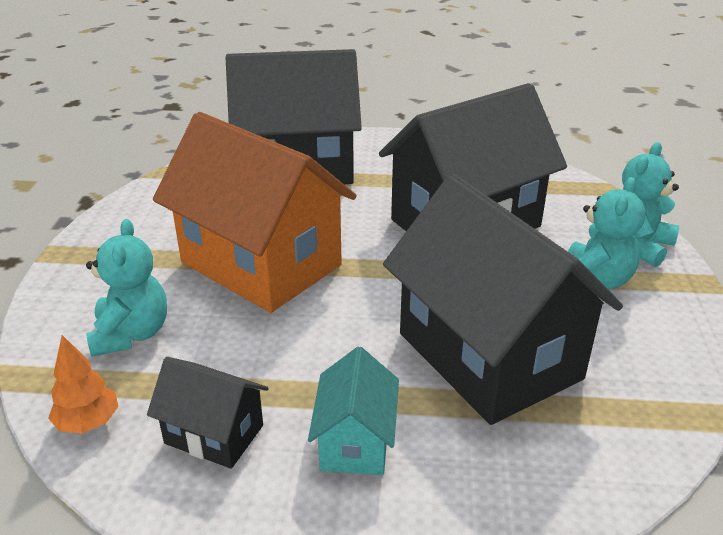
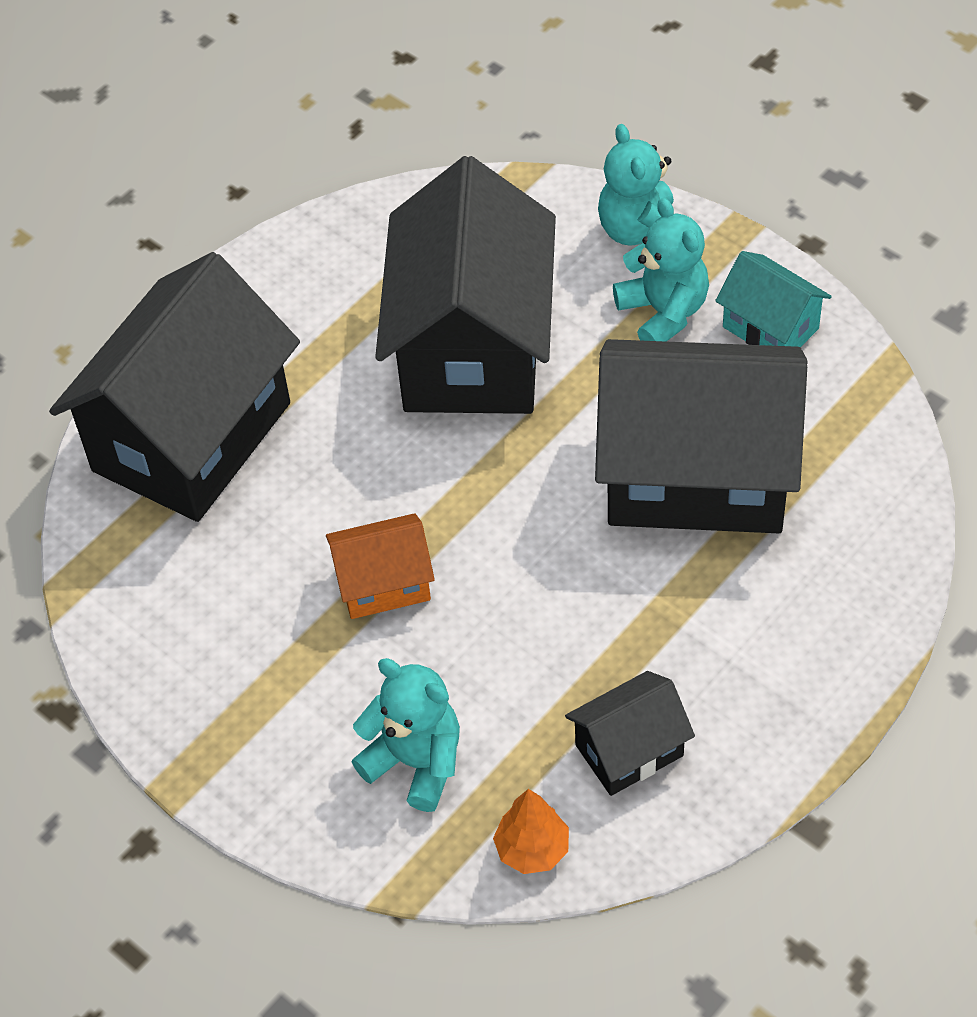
camera: 50 degrees left, 20 degrees up
orange house [153,112,357,313] -> orange house [326,513,435,619], size x0.47
turquoise house [308,347,399,475] -> turquoise house moved to [715,251,832,347]

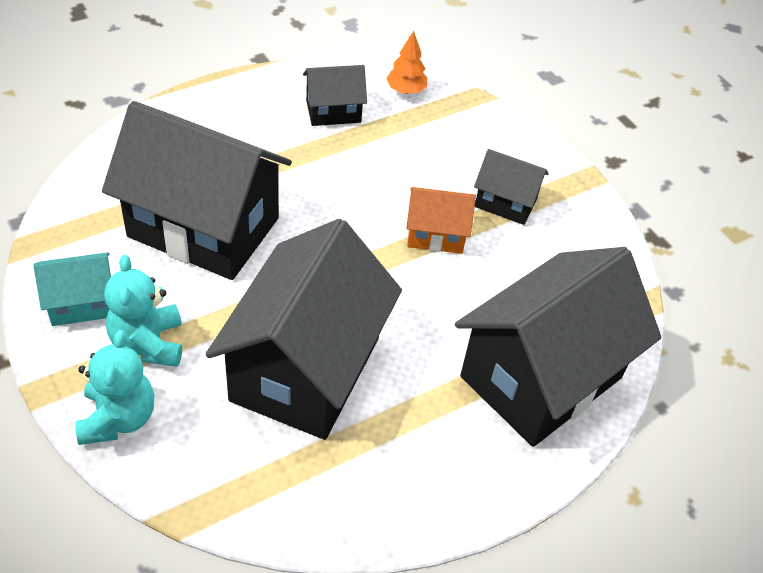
camera: 170 degrees left, 5 degrees down
turquoise teddy bear [352,658,460,812] -> none
turquoise house [715,251,832,347] -> turquoise house turned 75 degrees counterclockwise [33,252,111,326]
none -> black house [474,149,549,225]

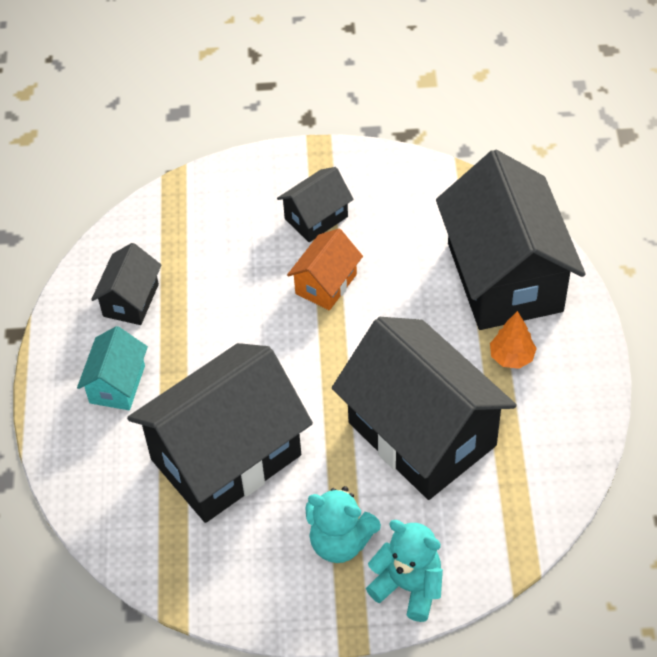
camera: 55 degrees left, 5 degrees up
turquoise house [33,252,111,326] -> turquoise house moved to [77,326,148,410]
orange tree [386,31,427,94] -> orange tree moved to [490,311,537,369]

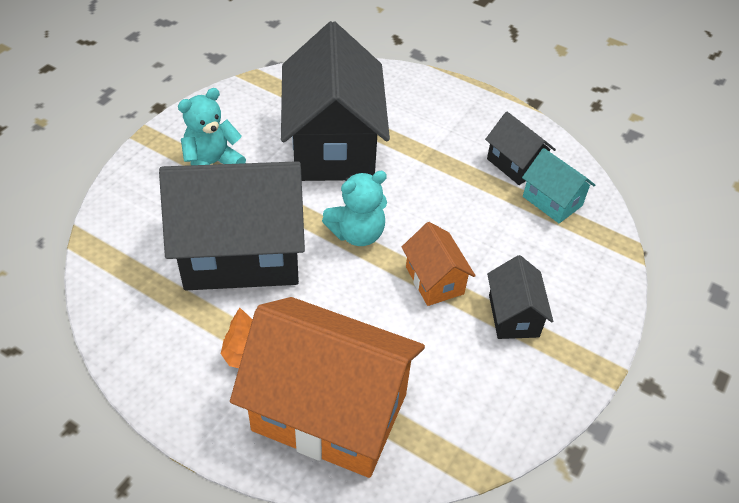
camera: 120 degrees right, 5 degrees down
turquoise house [77,326,148,410] -> turquoise house moved to [522,148,595,223]
turquoise teddy bear [366,520,443,622] -> turquoise teddy bear moved to [322,171,387,246]
black house [436,150,585,330] -> orange house [230,297,425,478]

